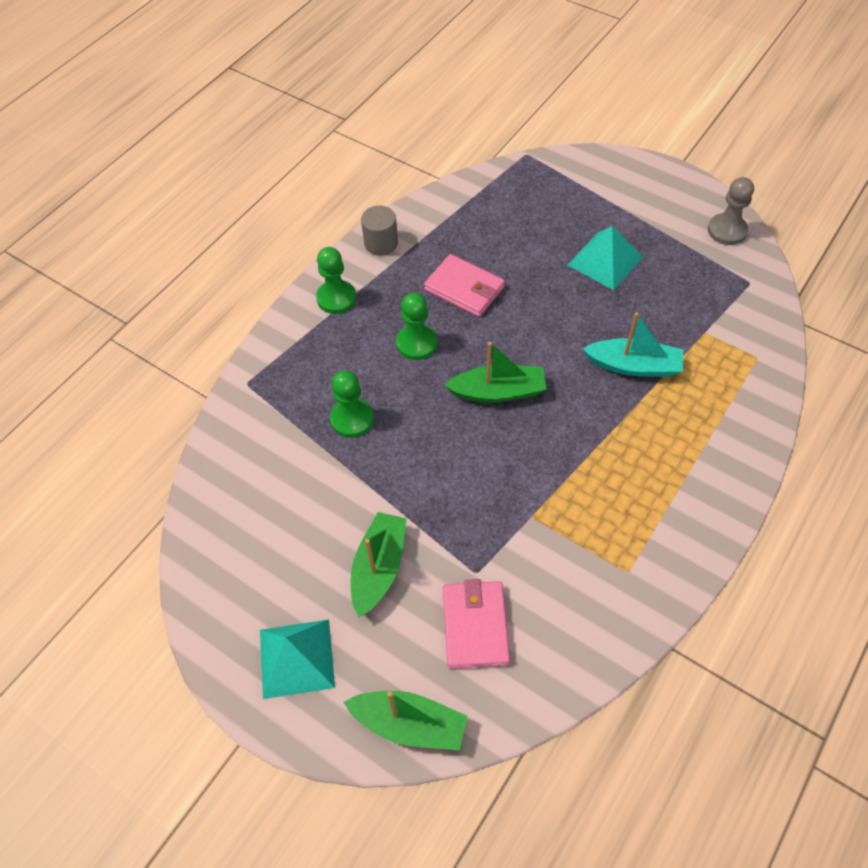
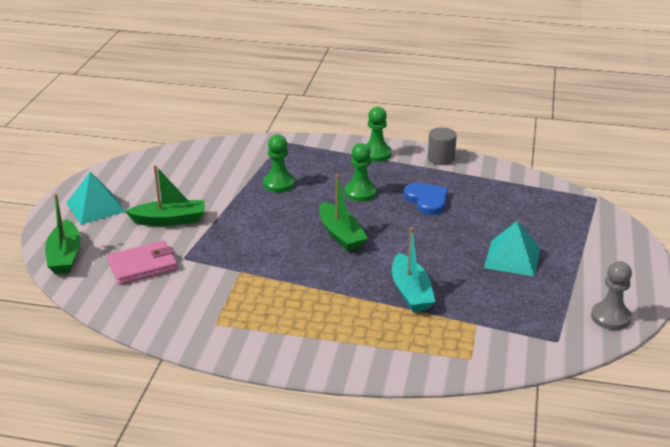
camera: 65 degrees right, 25 degrees down
pink wallet [424,254,505,317] -> blue heart [404,183,448,215]

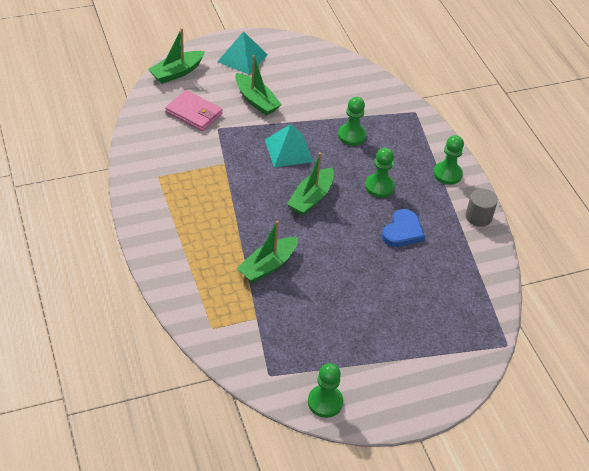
camera: 55 degrees right, 15 degrees up
turquoise boat [392,227,435,312] -> green boat [237,221,298,283]
turquoise pyramid [484,221,541,277] -> turquoise pyramid moved to [265,124,313,167]
grey pawn [591,261,632,330] -> green pawn [308,363,343,418]

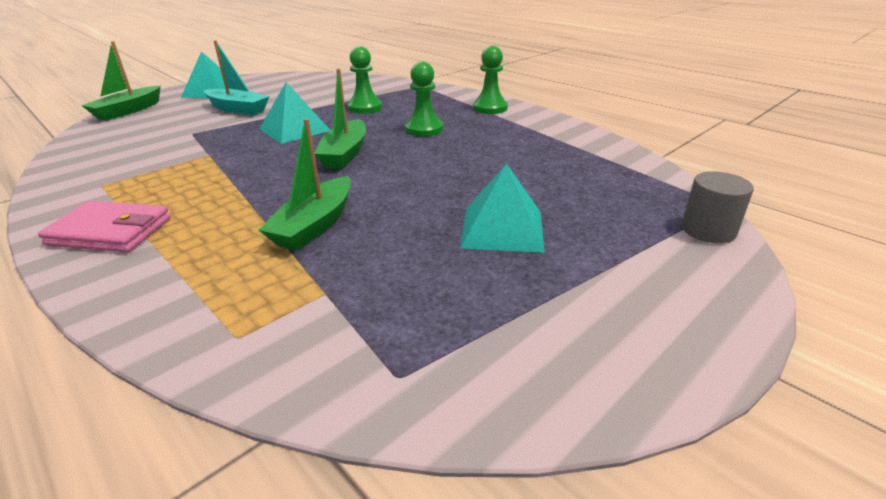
camera: 20 degrees left, 15 degrees down
pink wallet [165,90,223,131] -> pink wallet moved to [38,201,171,252]
green boat [235,55,282,115] -> turquoise boat [204,40,270,115]
green pawn [308,363,343,418] -> none
blue heart [382,209,425,247] -> none
grey cylinder [465,188,498,227] -> grey cylinder moved to [682,171,754,243]
none -> turquoise pyramid [460,164,545,253]

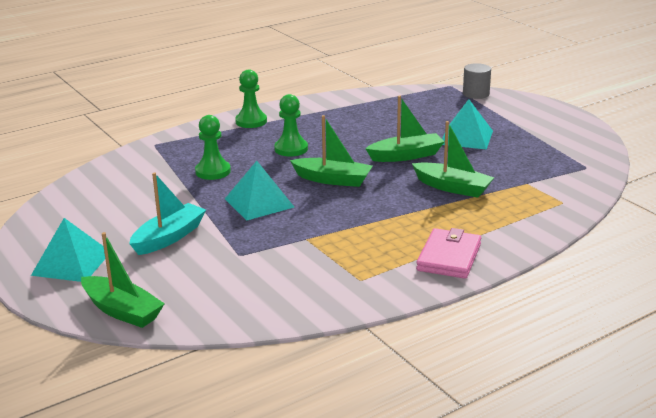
camera: 80 degrees left, 5 degrees down
none -> green boat [365,96,445,162]

